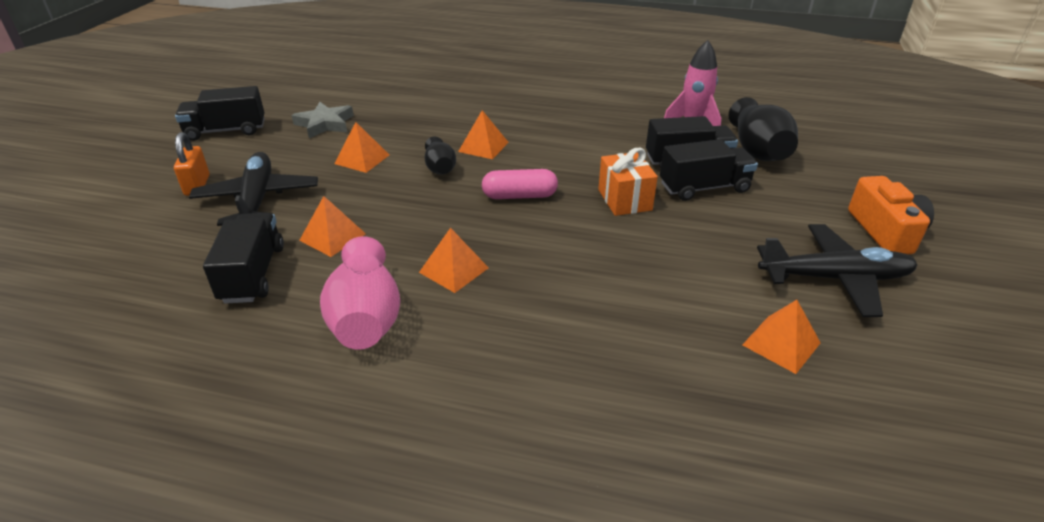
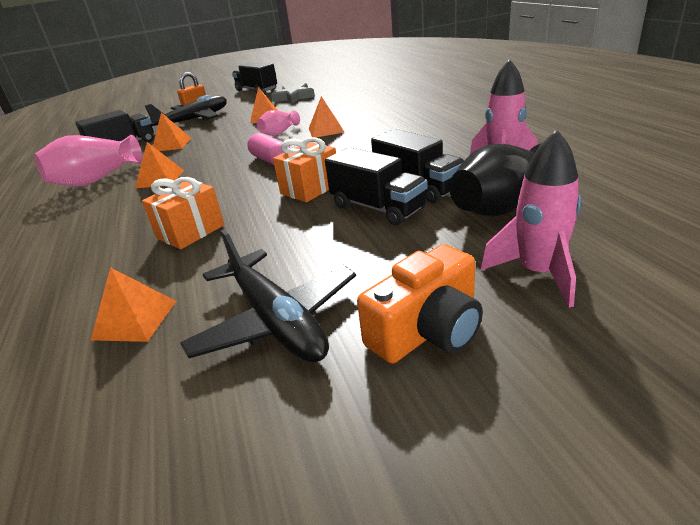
camera: 60 degrees right, 5 degrees down
black vase [425,136,456,174] -> pink vase [257,110,300,136]
none -> orange gift [142,177,224,249]
none -> pink rocket [481,129,581,308]

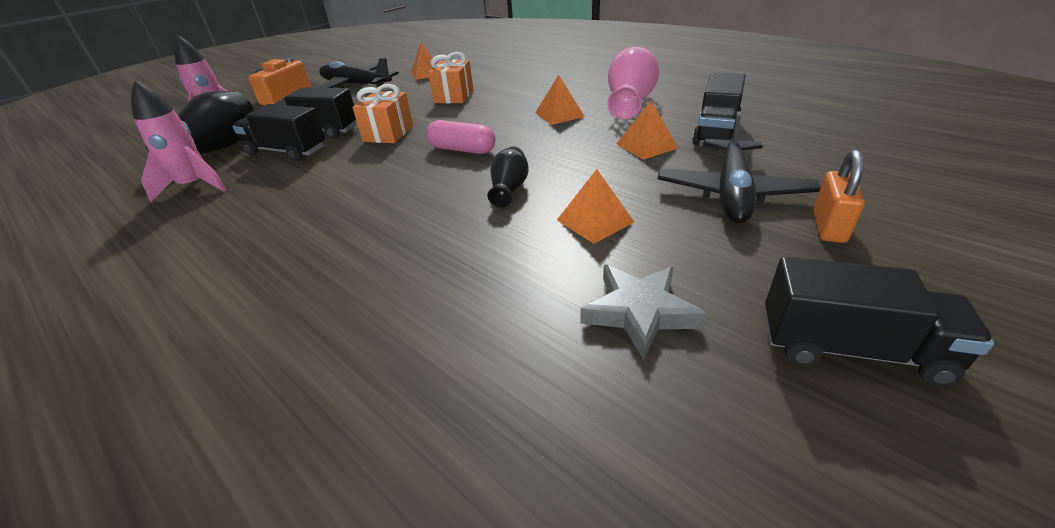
camera: 150 degrees right, 5 degrees up
pink vase [257,110,300,136] -> black vase [487,146,529,207]
orange pyramid [309,96,345,137] -> none

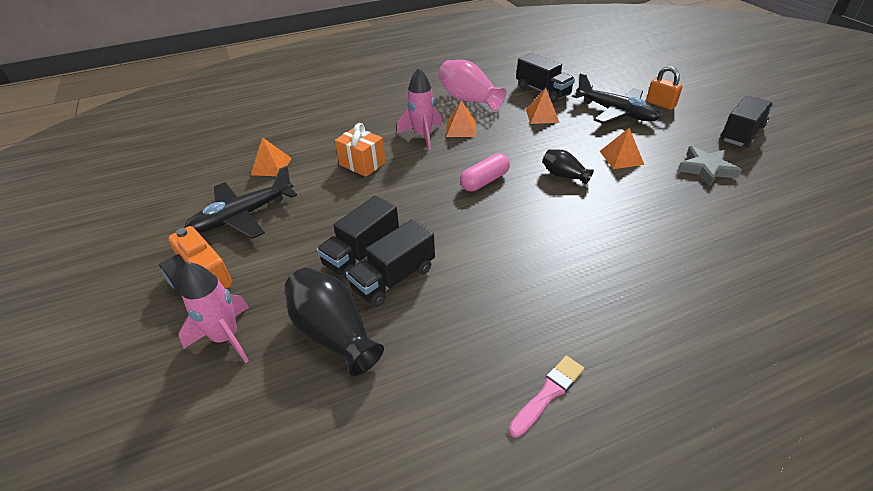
camera: 65 degrees left, 5 degrees up
pink rocket [131,80,227,202] -> pink rocket moved to [397,68,442,150]
orange gift [352,84,413,143] -> none
none -> pink brush [508,356,584,438]

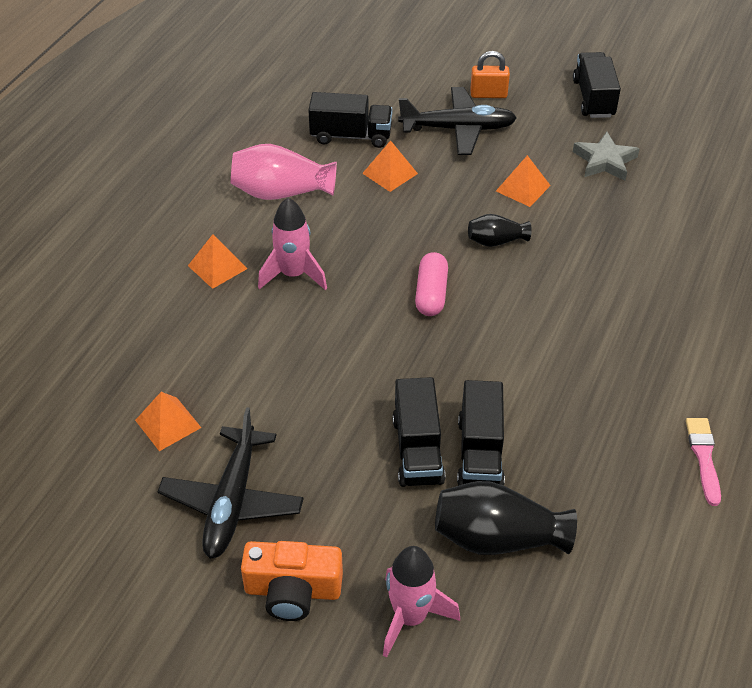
camera: 45 degrees left, 5 degrees up
orange gift [335,123,386,177] -> none
orange pyramid [446,101,476,137] -> orange pyramid moved to [188,234,247,289]

